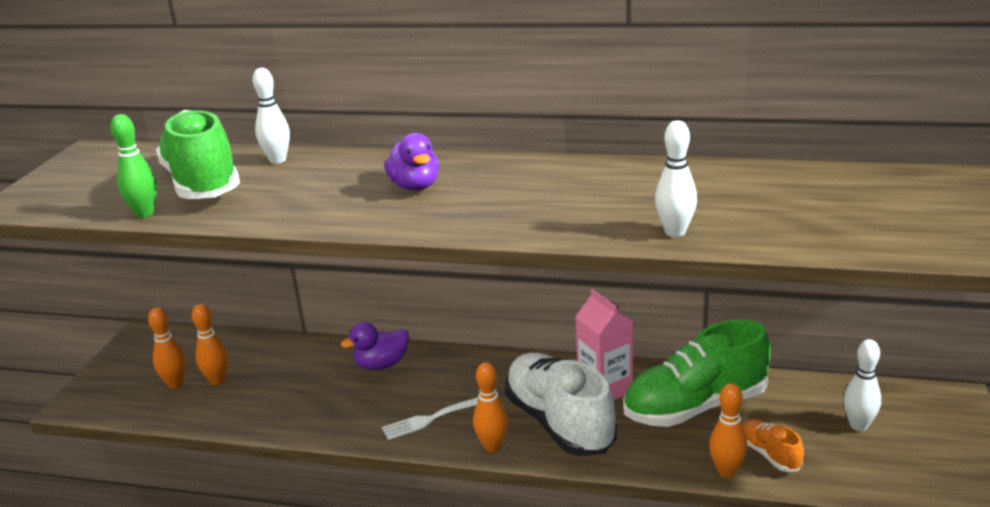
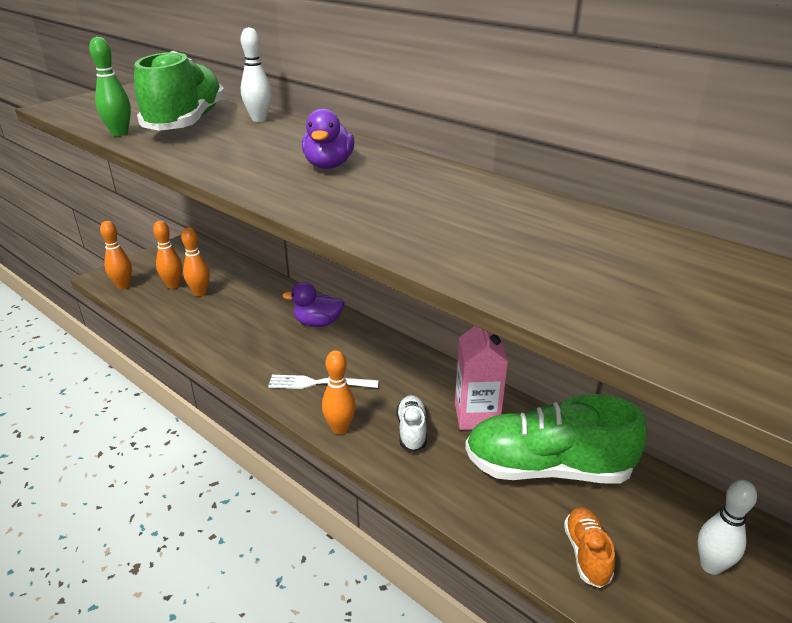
camera: 25 degrees right, 5 degrees up
white shoe [505,353,617,456] -> white shoe [397,395,427,452], size x0.46
white bowling pin [655,120,697,237] -> none
orange bowling pin [709,383,748,478] -> orange bowling pin moved to [100,221,132,289]

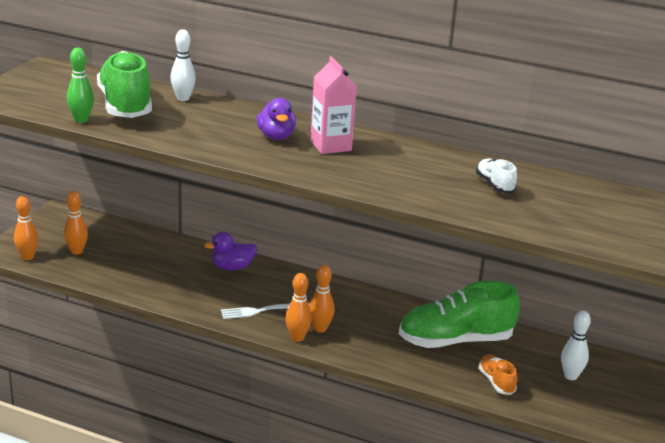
camera: 20 degrees left, 5 degrees down
orange bowling pin [181,227,210,296] -> orange bowling pin moved to [309,265,334,333]
white shoe [397,395,427,452] -> white shoe moved to [476,158,517,193]
pink carton [455,326,508,430] -> pink carton moved to [310,57,357,154]

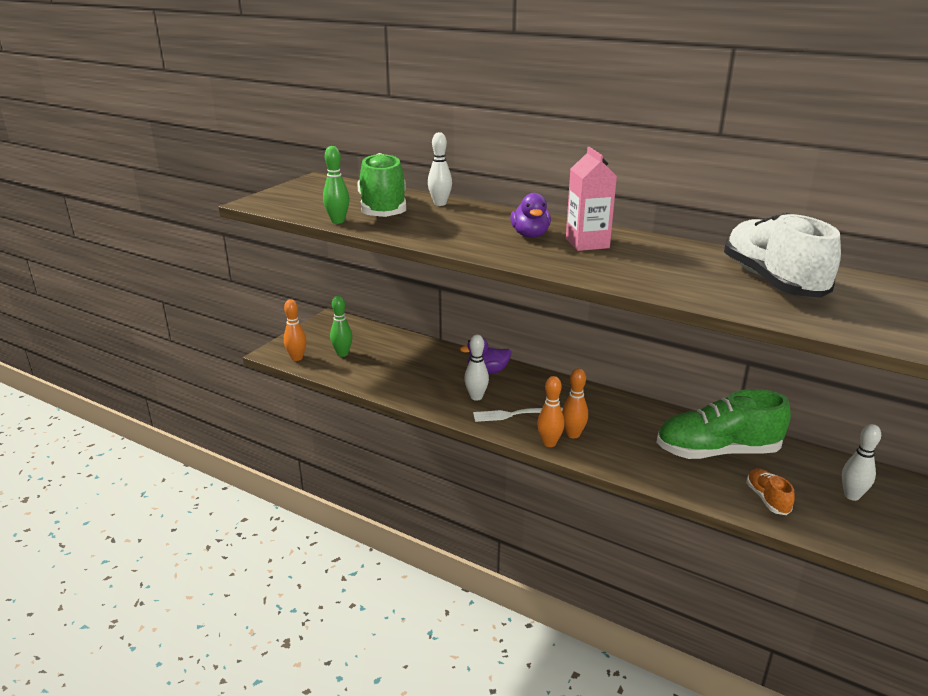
camera: 10 degrees right, 0 degrees up
orange bowling pin [64,191,88,255] -> green bowling pin [330,296,353,357]
white shoe [476,158,517,193] -> white shoe [724,213,841,298], size x2.17
none -> white bowling pin [464,335,489,401]

